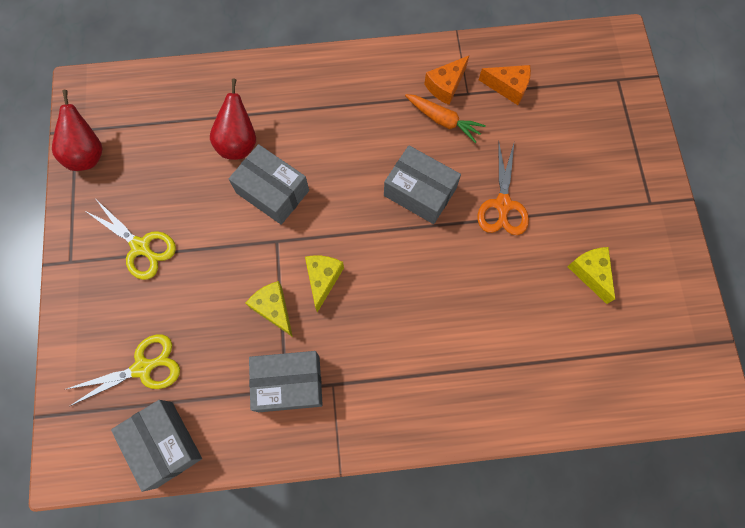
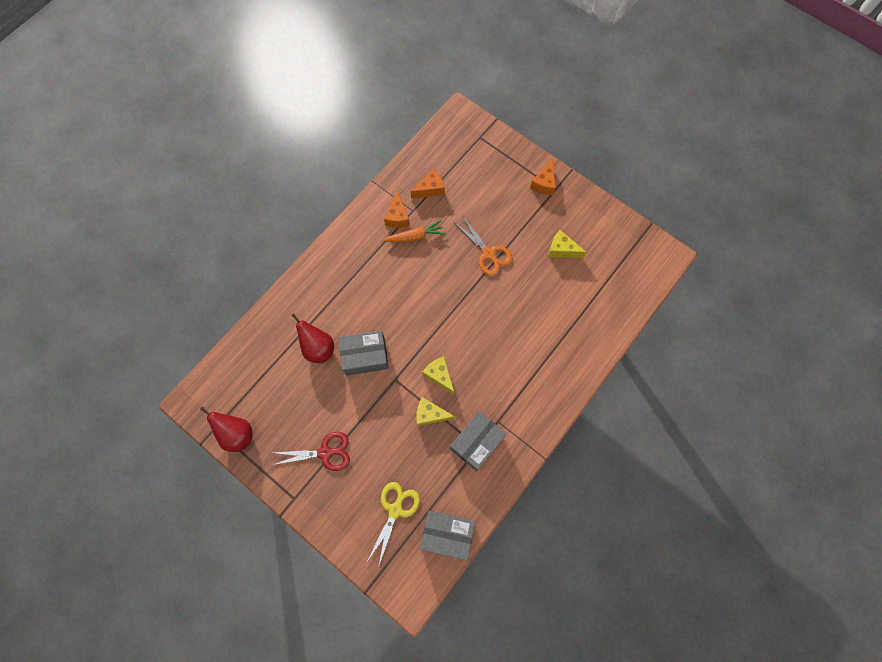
camera: 45 degrees left, 0 degrees up
yellow scissors [86,200,176,280] -> red scissors [273,432,350,471]
grey box [384,145,461,224] -> none
none -> orange cheese [530,158,556,195]

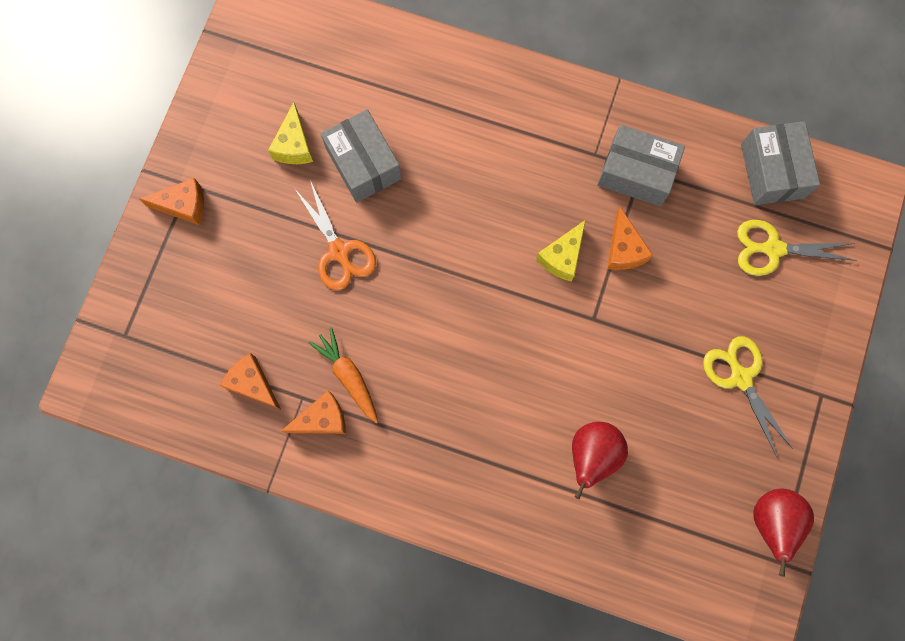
camera: 110 degrees left, 5 degrees up
red scissors [273,432,350,471] -> yellow scissors [703,336,793,457]
grey box [339,331,389,375] -> grey box moved to [321,109,402,203]
yellow cheese [416,397,455,426] -> orange cheese [607,207,653,270]
orange scissors [455,216,512,276] -> orange scissors turned 120 degrees clockwise [294,180,376,291]

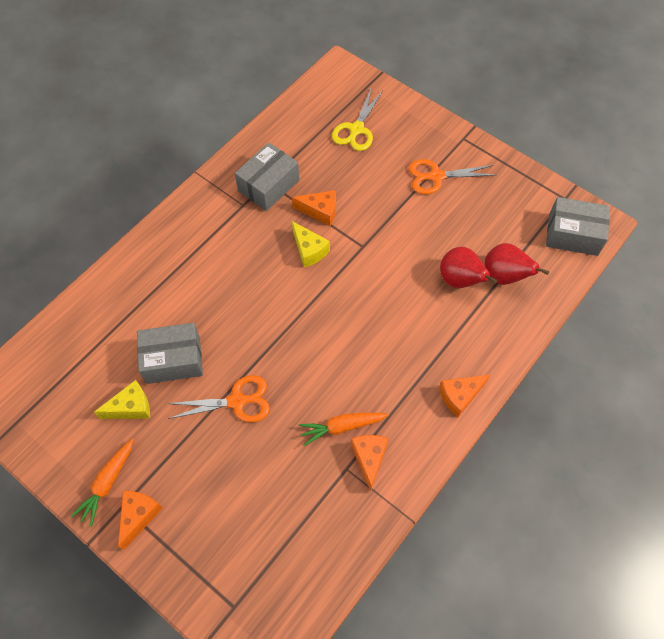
camera: 70 degrees left, 15 degrees down
orange cheese [220,353,281,409] -> orange cheese moved to [439,374,491,417]
yellow cheese [268,102,313,164] -> yellow cheese turned 45 degrees counterclockwise [94,380,150,419]
yellow scissors [703,336,793,457] -> orange scissors [408,159,496,194]
grey box [741,121,820,205] -> grey box moved to [546,197,610,256]
red pear [753,489,814,577] -> red pear moved to [484,243,549,285]
none -> orange carrot [71,438,134,527]

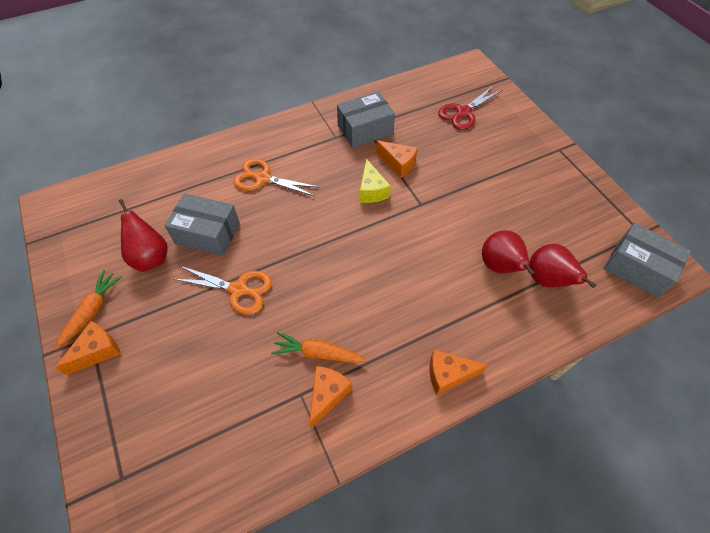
camera: 25 degrees right, 5 degrees down
orange carrot [71,438,134,527] -> orange carrot turned 150 degrees clockwise [55,270,122,349]
yellow cheese [94,380,150,419] -> red pear [119,199,168,272]
yellow scissors [332,87,383,151] -> red scissors [438,86,502,130]
orange scissors [408,159,496,194] -> orange scissors moved to [233,158,320,196]

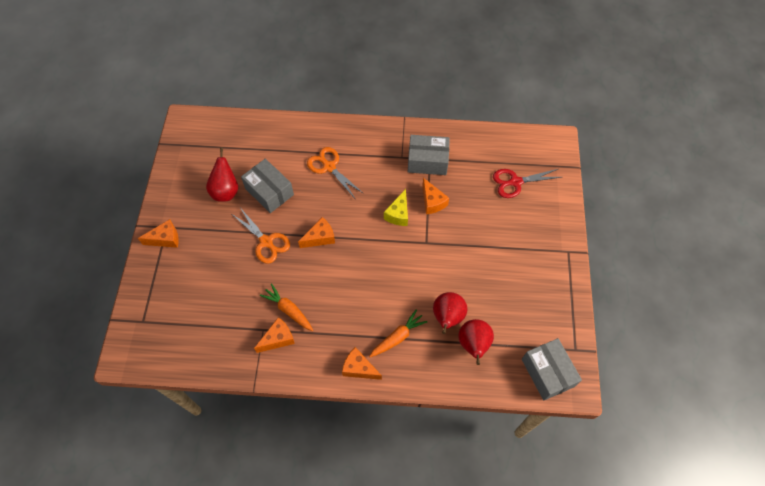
camera: 30 degrees right, 5 degrees up
orange carrot [55,270,122,349] -> orange carrot moved to [369,309,427,357]
none -> orange cheese [298,217,335,248]

